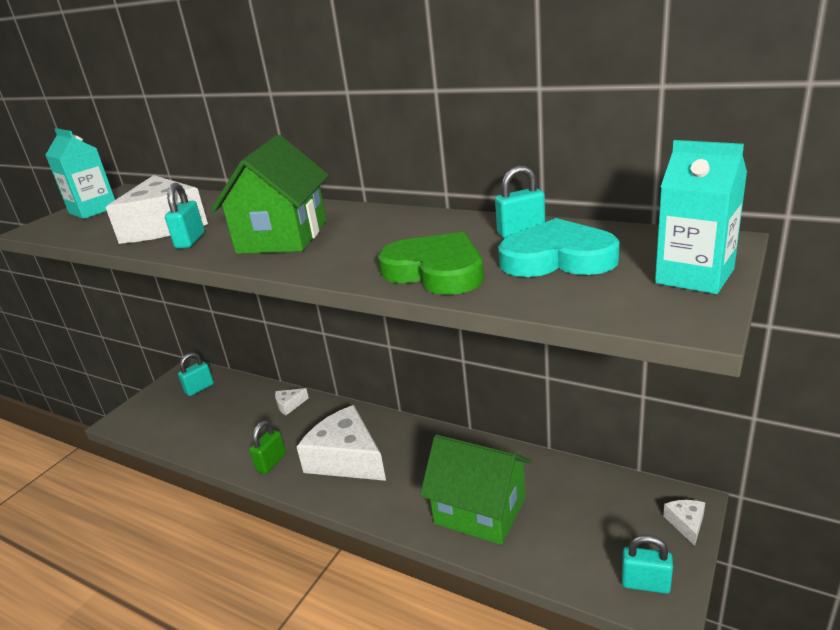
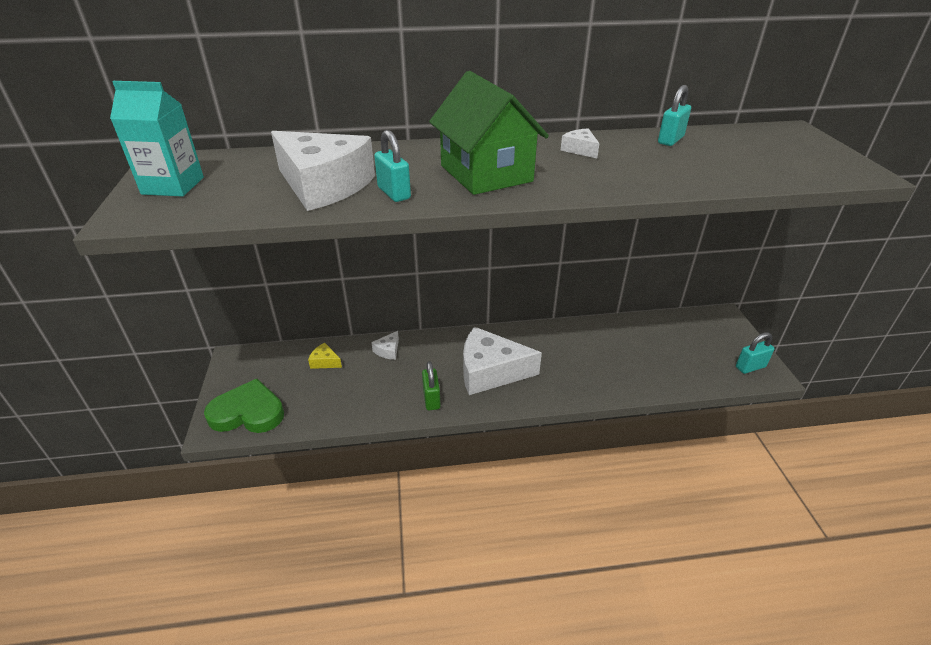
camera: 40 degrees left, 10 degrees up
turquoise padlock [178,352,214,396] -> none
green heart [378,232,484,295] -> green heart moved to [204,379,284,433]
green house [420,434,532,545] -> none
turquoise heart [498,218,620,277] -> none
turquoise carton [655,140,747,294] -> none
white cheese [663,500,705,546] -> white cheese moved to [560,128,600,158]
none -> yellow cheese [308,343,342,369]

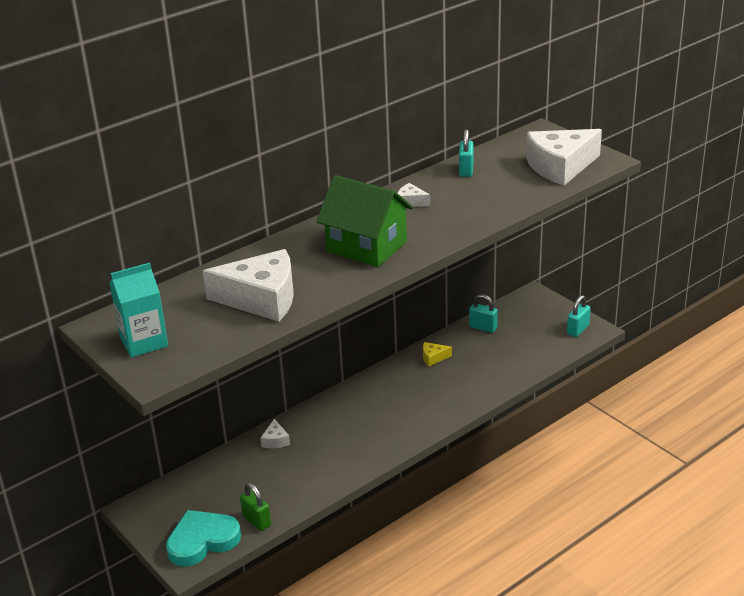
camera: 30 degrees left, 5 degrees down
green heart [204,379,284,433] -> turquoise heart [166,510,241,566]
yellow cheese [308,343,342,369] -> yellow cheese moved to [423,342,452,367]
turquoise padlock [374,130,411,202] -> turquoise padlock moved to [469,294,498,333]
green padlock [422,361,441,410] -> green padlock moved to [240,483,271,531]
white cheese [463,327,542,395] -> white cheese moved to [526,129,602,186]

